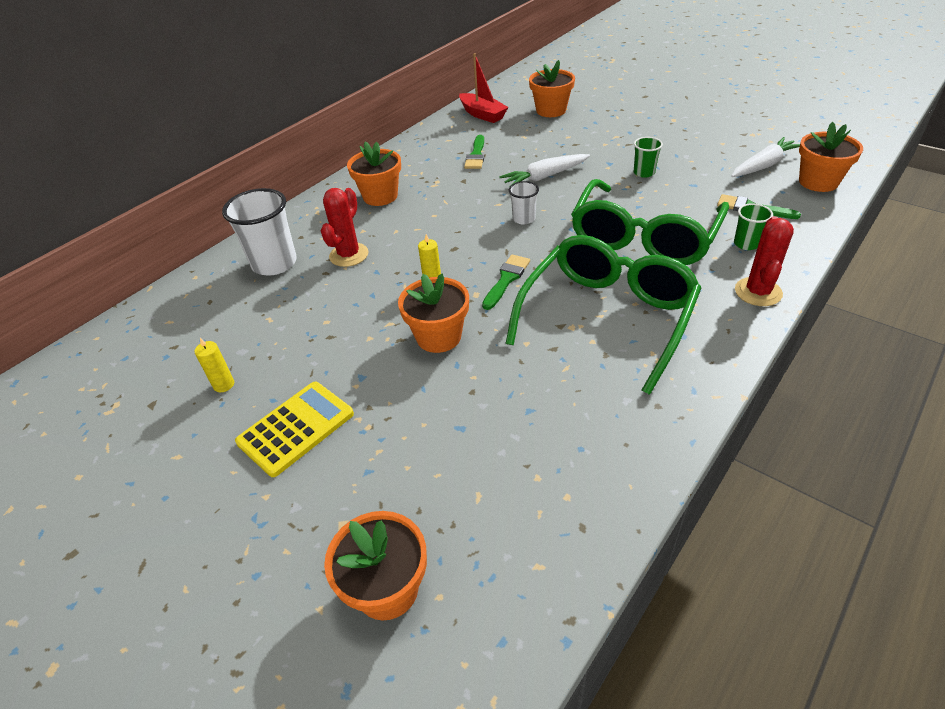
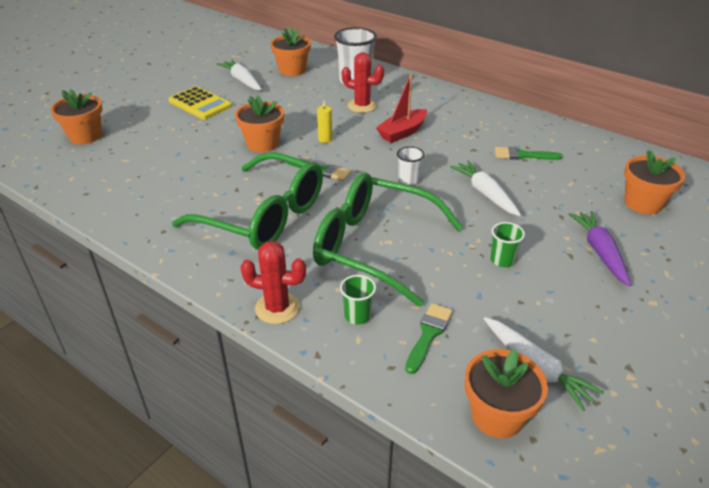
camera: 85 degrees right, 5 degrees down
yellow candle [195,338,234,392] -> white carrot [217,59,261,90]
orange flower pot [347,142,401,206] -> orange flower pot moved to [270,27,311,76]
red boat [459,53,508,123] -> red boat moved to [376,74,427,143]
none -> purple carrot [568,211,631,287]

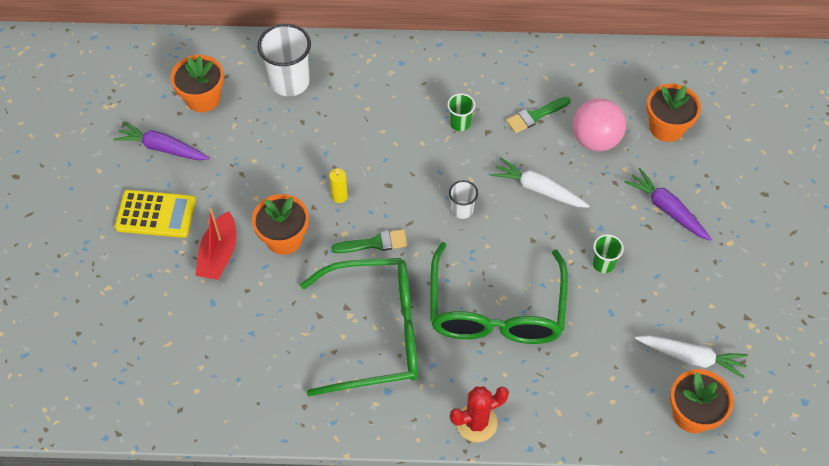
camera: 35 degrees left, 20 degrees up
orange flower pot [51,89,102,144] -> none
white carrot [217,59,261,90] -> purple carrot [113,122,210,160]
green glasses [313,172,463,307] -> green glasses turned 75 degrees counterclockwise [430,242,568,344]
green cup [340,275,376,325] -> green cup moved to [447,93,475,131]
red cactus [342,52,384,113] -> none
red boat [376,74,427,143] -> red boat moved to [195,208,236,280]
green brush [405,303,453,374] -> none
none -> pink ball [573,99,626,151]

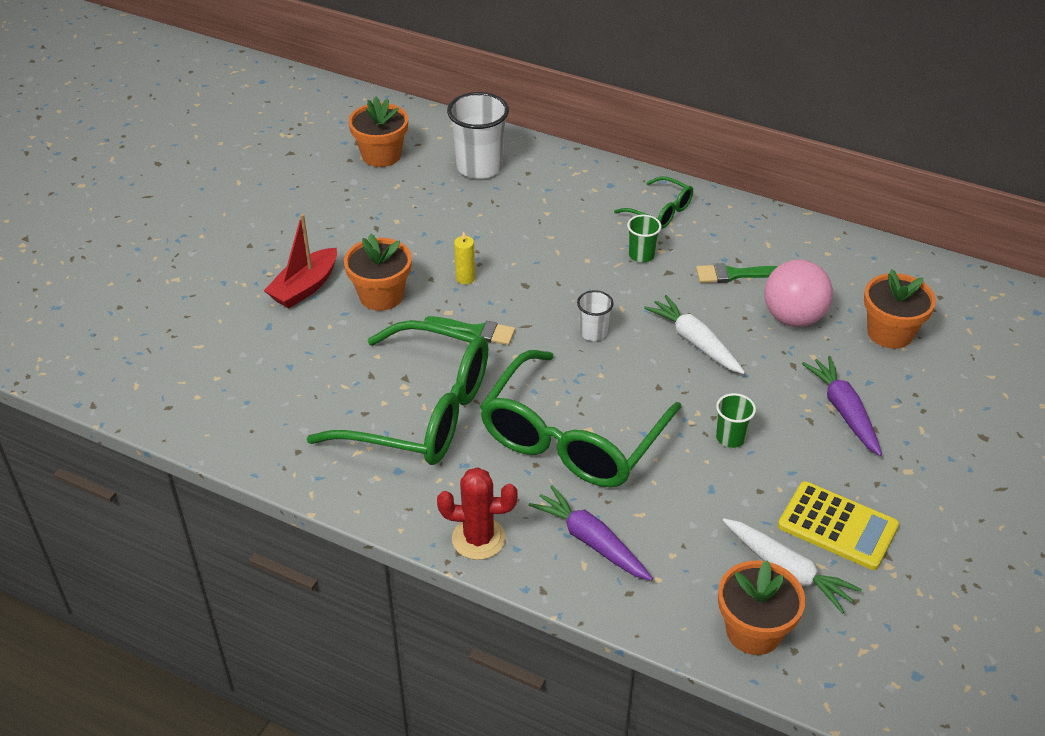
camera: 25 degrees right, 15 degrees down
purple carrot [113,122,210,160] -> purple carrot moved to [529,485,653,581]
yellow calculator [115,190,196,238] -> yellow calculator moved to [778,481,899,570]
none -> green glasses [614,176,693,229]

